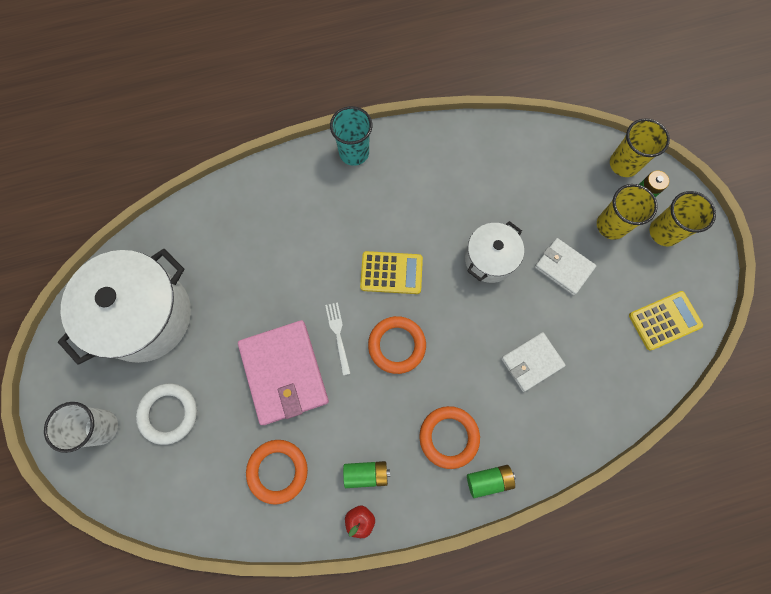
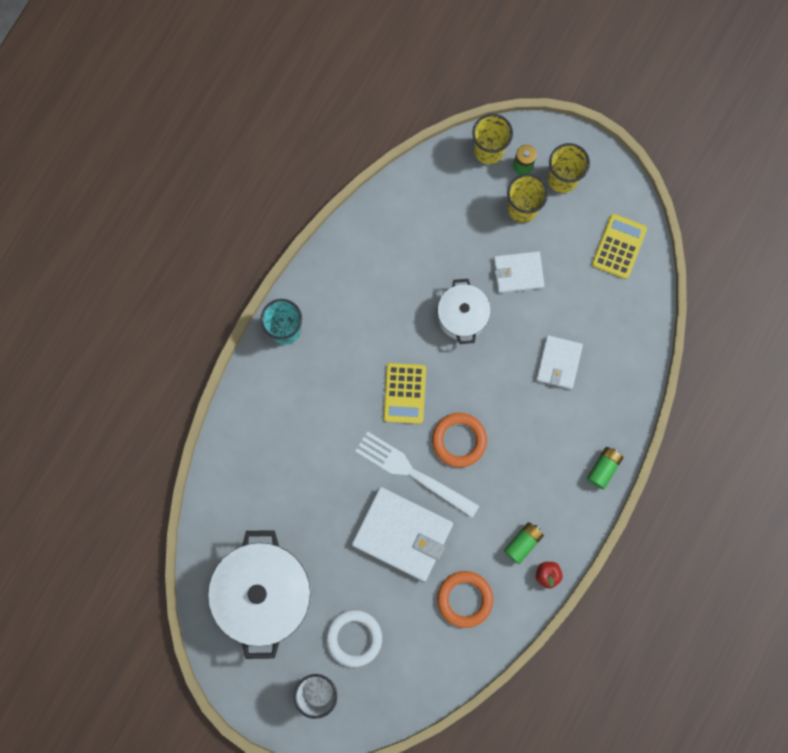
camera: 45 degrees left, 5 degrees up
pink wallet [238,320,329,425] -> white wallet [352,487,453,581]
white fork [325,302,351,375] -> white fork [355,431,479,518], size x1.90
yellow calculator [360,251,423,294] -> yellow calculator turned 135 degrees clockwise [383,363,426,424]
orange ring [419,406,480,469] -> none

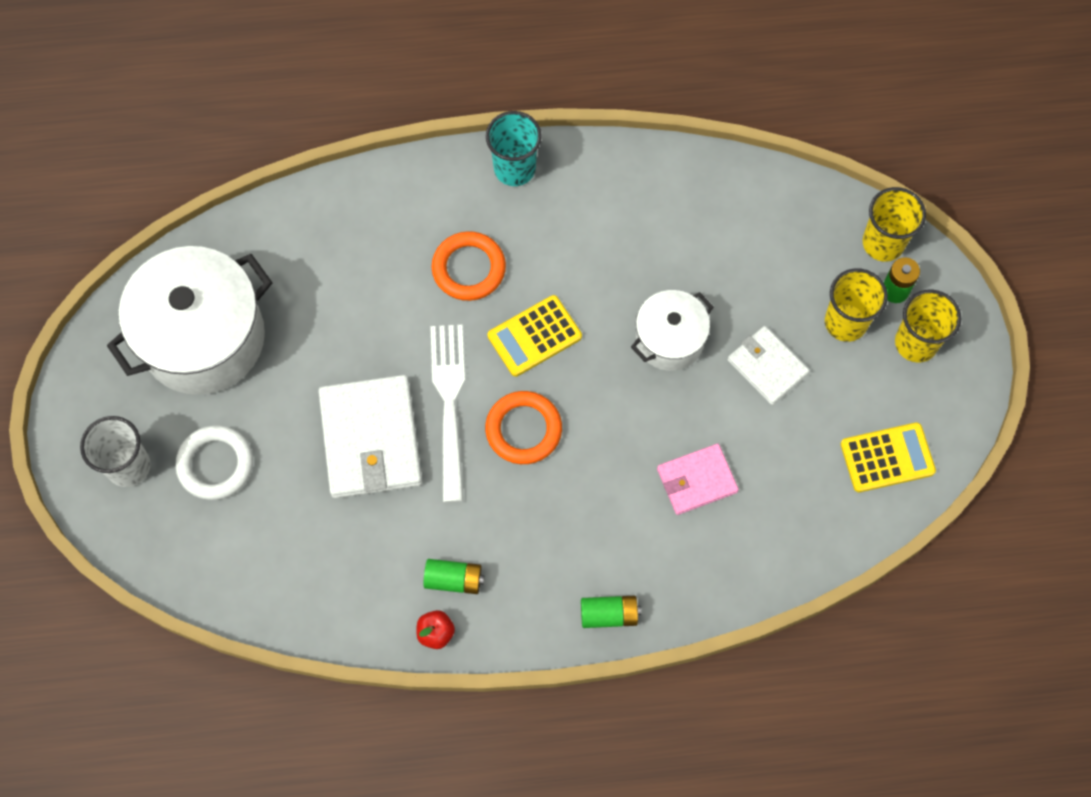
camera: 55 degrees right, 10 degrees down
orange ring [437,571,493,628] -> orange ring moved to [431,231,506,301]
white wallet [536,335,583,389] -> pink wallet [657,444,739,515]

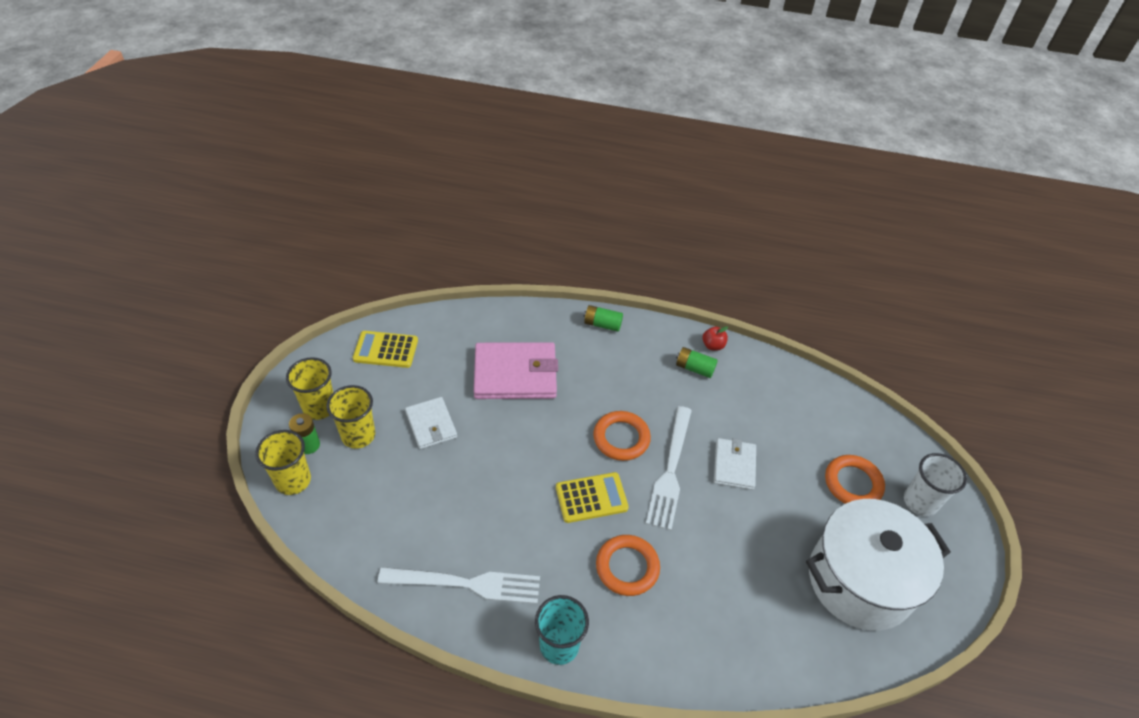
camera: 165 degrees left, 20 degrees down
white ring [175,425,253,500] -> orange ring [825,455,885,504]
white wallet [318,375,422,498] -> white wallet [714,438,756,490], size x0.58
white pot [631,290,714,371] -> none
pink wallet [657,444,739,515] -> pink wallet [474,342,558,399], size x1.72
none -> white fork [378,567,540,604]

